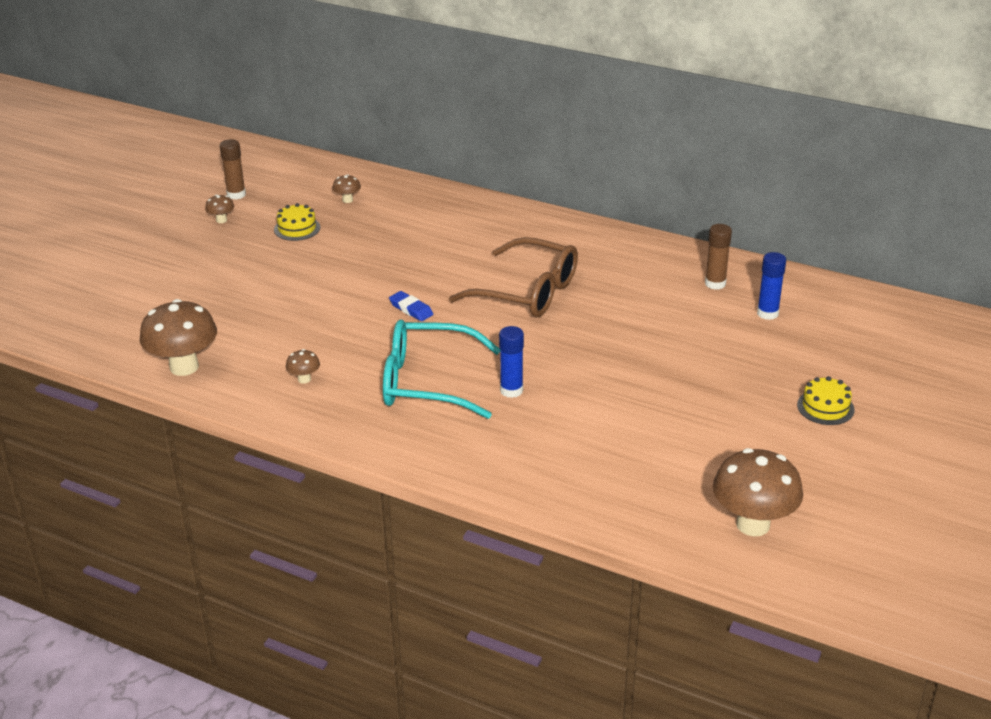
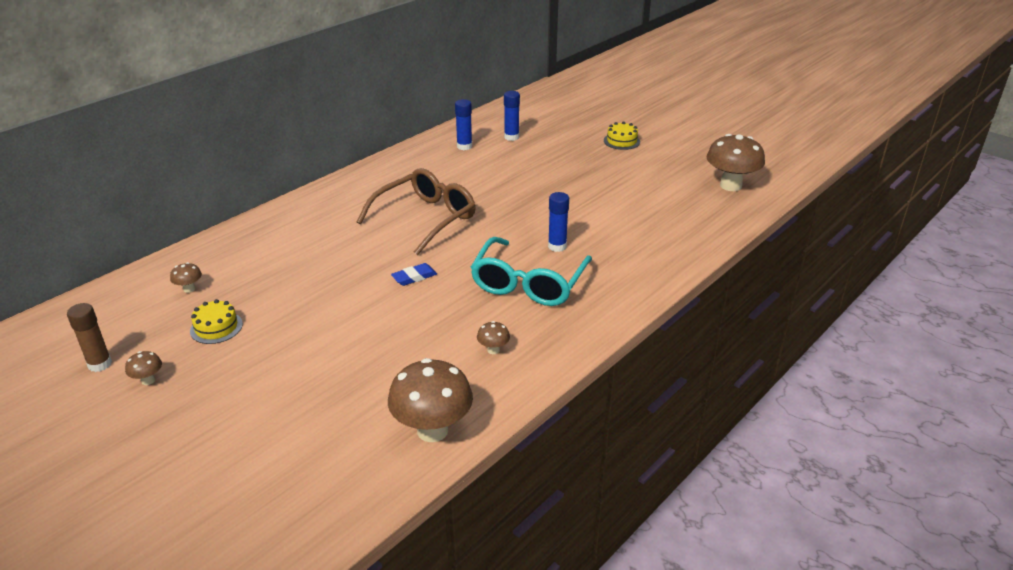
camera: 75 degrees left, 0 degrees up
brown glue stick [705,224,732,290] -> blue glue stick [455,99,472,150]

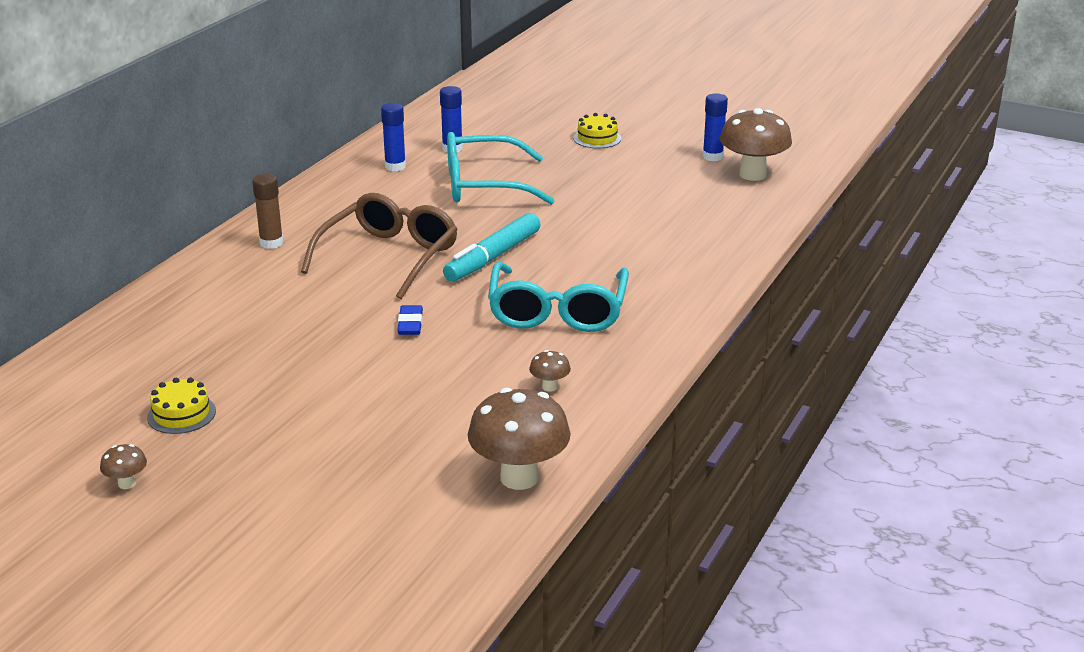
camera: 15 degrees left, 5 degrees down
brown glue stick [67,303,112,372] -> brown glue stick moved to [252,174,283,249]
brown mushroom [170,262,202,293] -> none
blue eraser [391,263,437,286] -> blue eraser turned 45 degrees counterclockwise [397,305,423,335]
blue glue stick [548,192,569,252] -> blue glue stick moved to [703,94,728,161]
none -> turquoise marker [443,213,541,282]
none -> turquoise glasses [447,132,555,205]

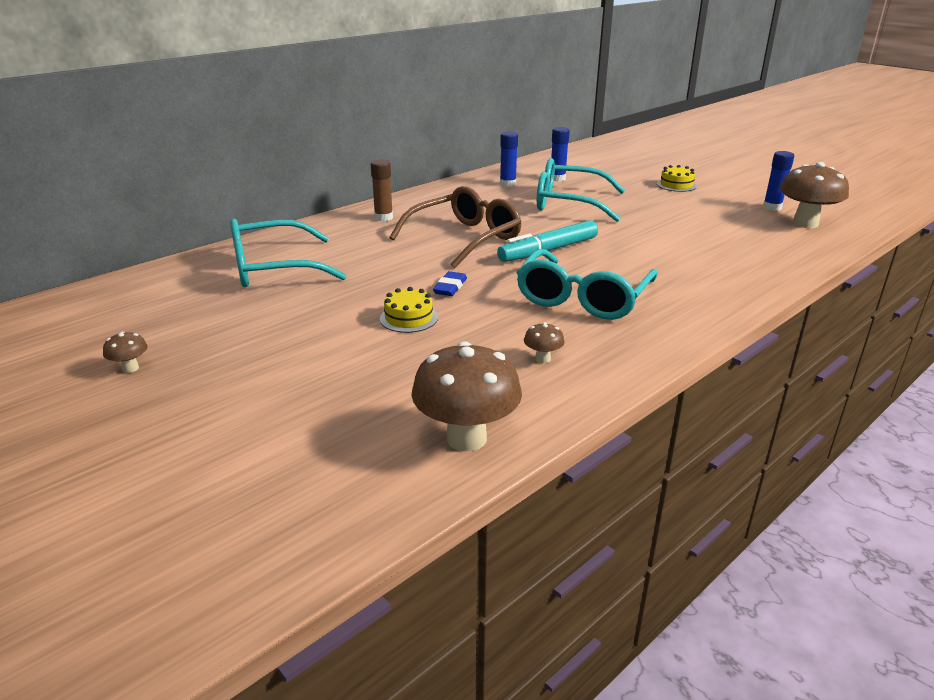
camera: 20 degrees right, 0 degrees up
yellow cake [147,378,216,434] -> yellow cake moved to [380,287,438,333]
none -> turquoise glasses [230,219,347,287]

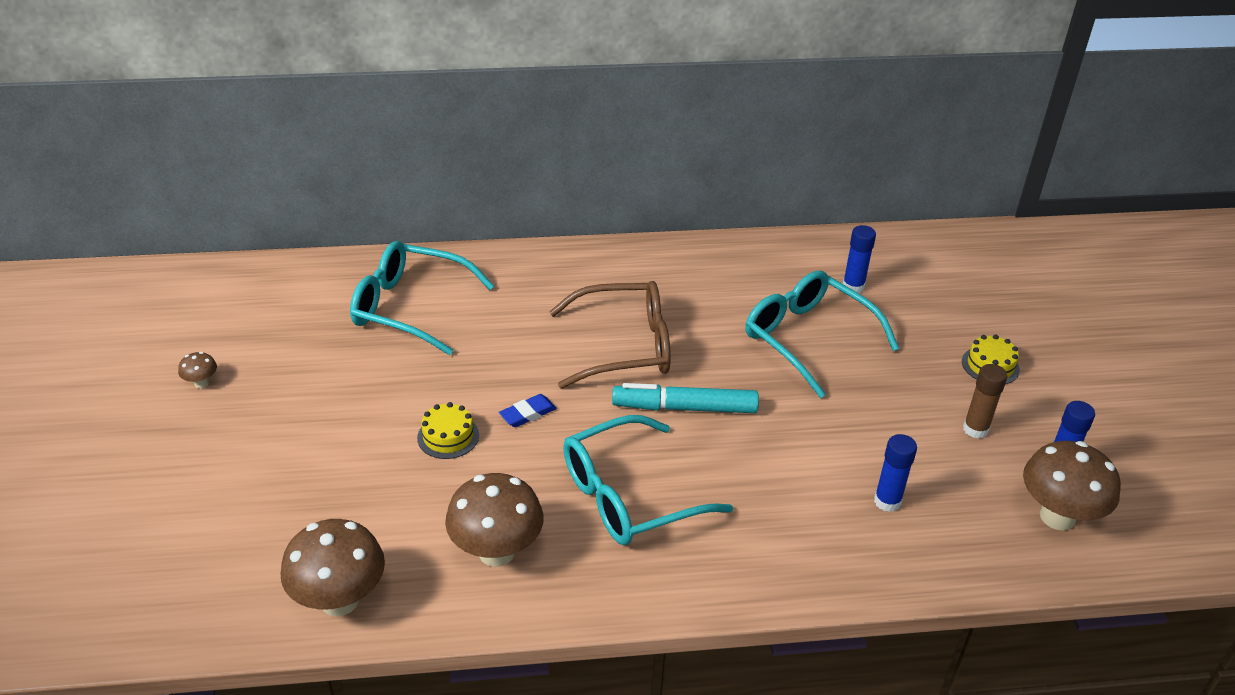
camera: 35 degrees right, 10 degrees up
brown glue stick [371,159,393,221] -> brown glue stick moved to [963,364,1007,439]
blue glue stick [500,131,518,187] -> blue glue stick moved to [874,434,917,512]
brown mushroom [524,322,565,363] -> brown mushroom [445,473,544,567], size x2.25

